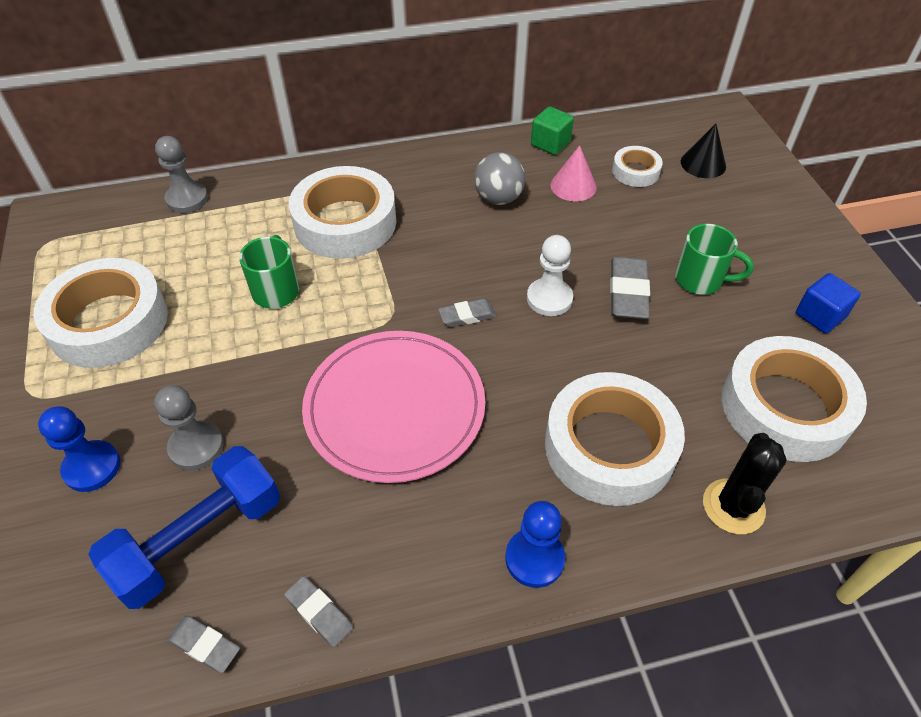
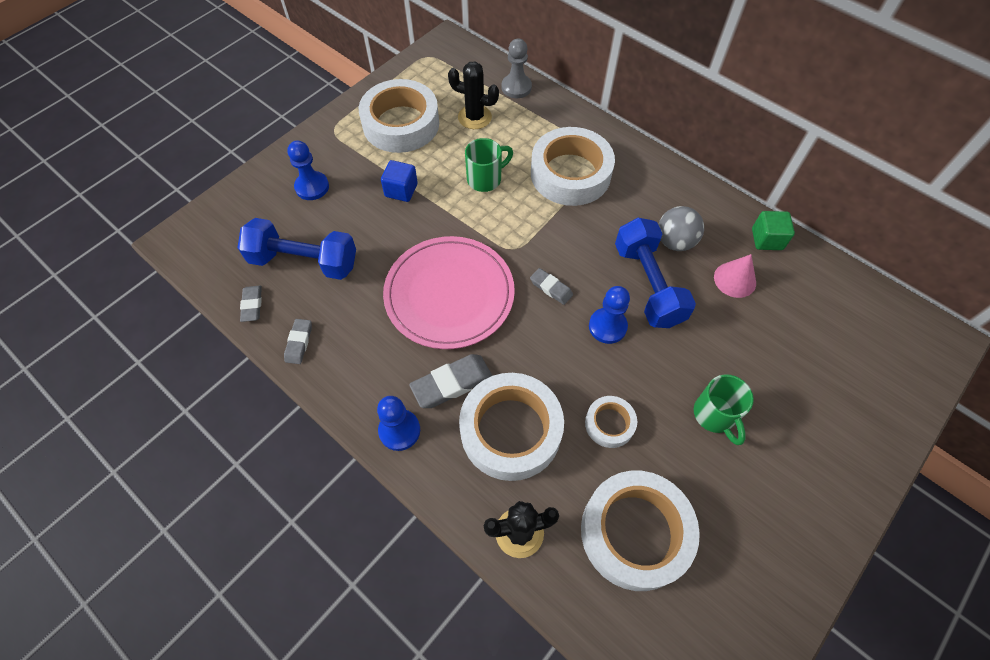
camera: 55 degrees right, 10 degrees up
grey pawn [154,385,224,470] -> none
white pawn [527,235,573,316] -> blue pawn [589,286,630,344]
grey eraser [610,257,650,319] -> grey eraser moved to [409,354,492,408]
white tape [612,146,663,187] -> white tape moved to [585,396,637,448]
black cone [681,124,726,178] -> none
blue cube [796,273,861,333] -> blue cube moved to [381,160,418,202]
none -> black cactus [448,61,499,129]
none -> blue dumbbell [615,218,696,328]

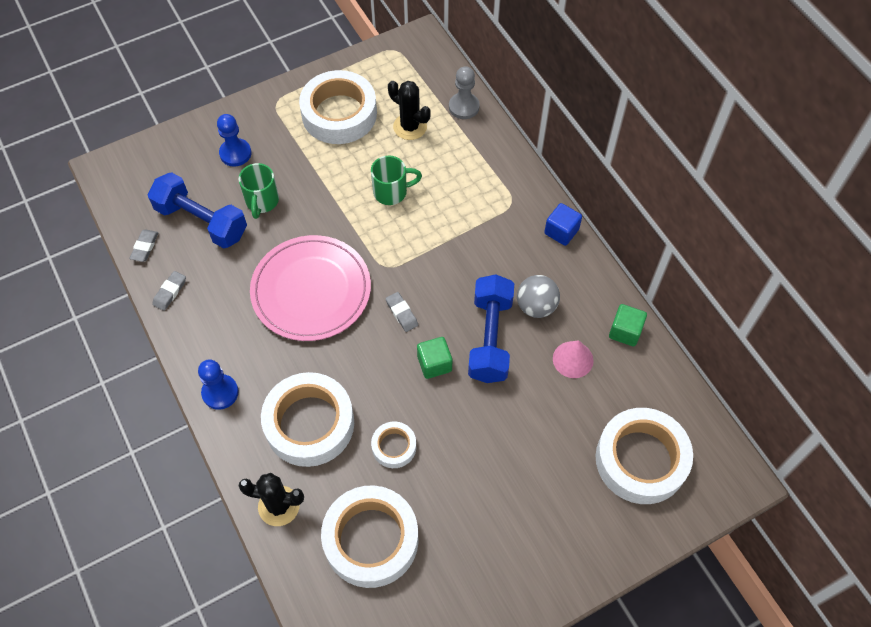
camera: 20 degrees right, 0 degrees up
blue cube [381,160,418,202] -> blue cube moved to [544,203,582,246]
grey eraser [409,354,492,408] -> none
white tape [531,127,615,206] -> white tape moved to [596,408,693,504]
blue pawn [589,286,630,344] -> green cube [417,337,452,379]
green mug [694,374,754,445] -> green mug moved to [239,163,279,219]

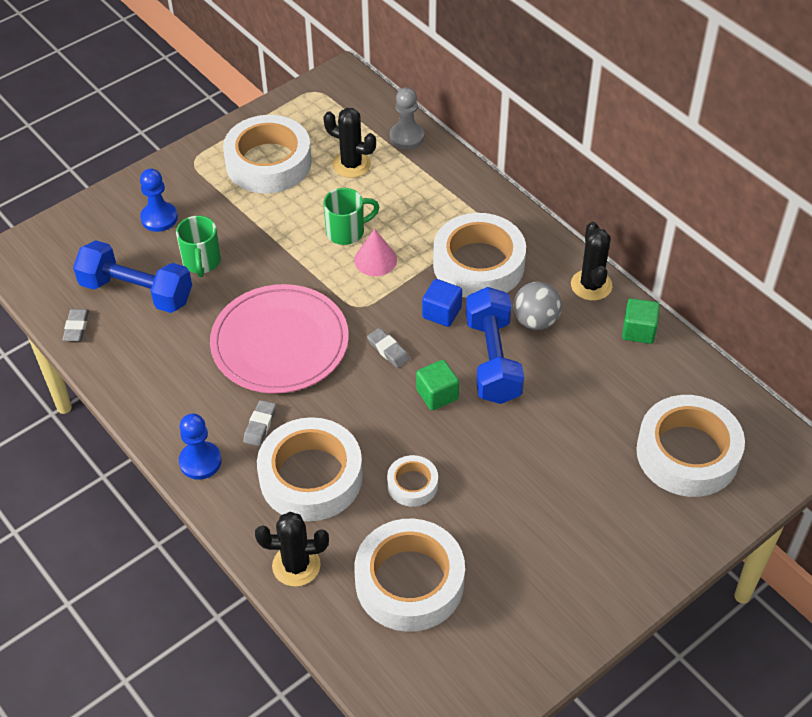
camera: 10 degrees left, 10 degrees down
grey eraser [152,271,186,311] -> grey eraser moved to [243,400,276,447]
blue cube [544,203,582,246] -> blue cube moved to [422,279,462,327]
pink cone [553,340,594,378] -> pink cone moved to [354,229,397,276]
none -> white tape [433,213,526,298]
none -> black cactus [571,222,612,301]

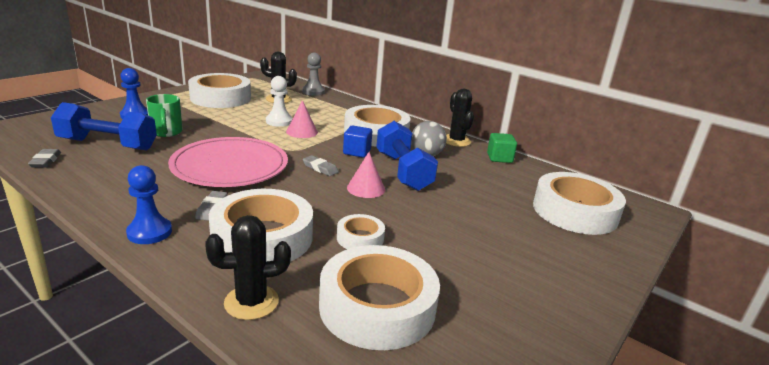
camera: 15 degrees left, 25 degrees down
green mug [323,188,379,245] -> white pawn [266,76,293,127]
green cube [416,360,459,411] -> pink cone [347,152,385,198]

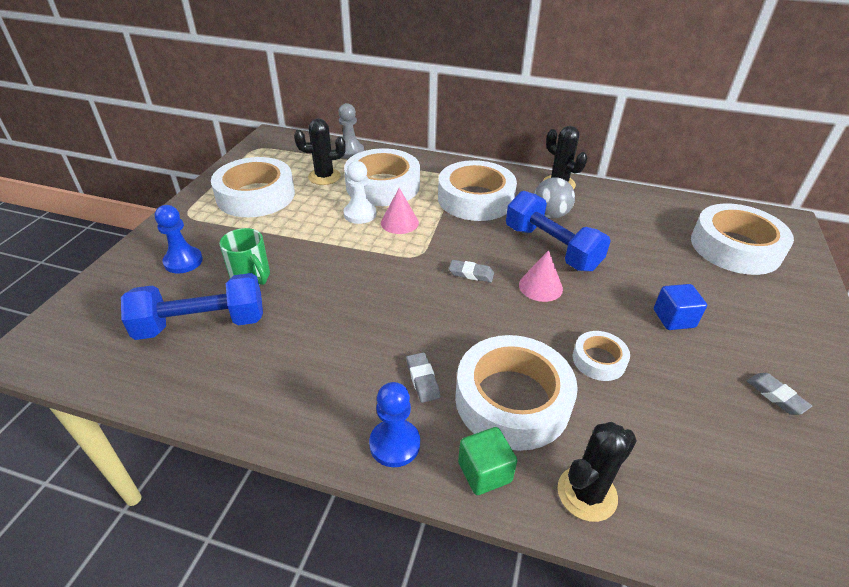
camera: 20 degrees left, 15 degrees up
grey eraser [28,149,61,167] -> grey eraser moved to [747,373,812,415]
pink plate [168,137,288,187] -> none
white tape [319,245,440,350] -> white tape moved to [344,148,420,206]
blue cube [343,126,372,158] -> blue cube moved to [654,284,707,330]
green cube [487,133,517,163] -> green cube moved to [458,427,517,495]

